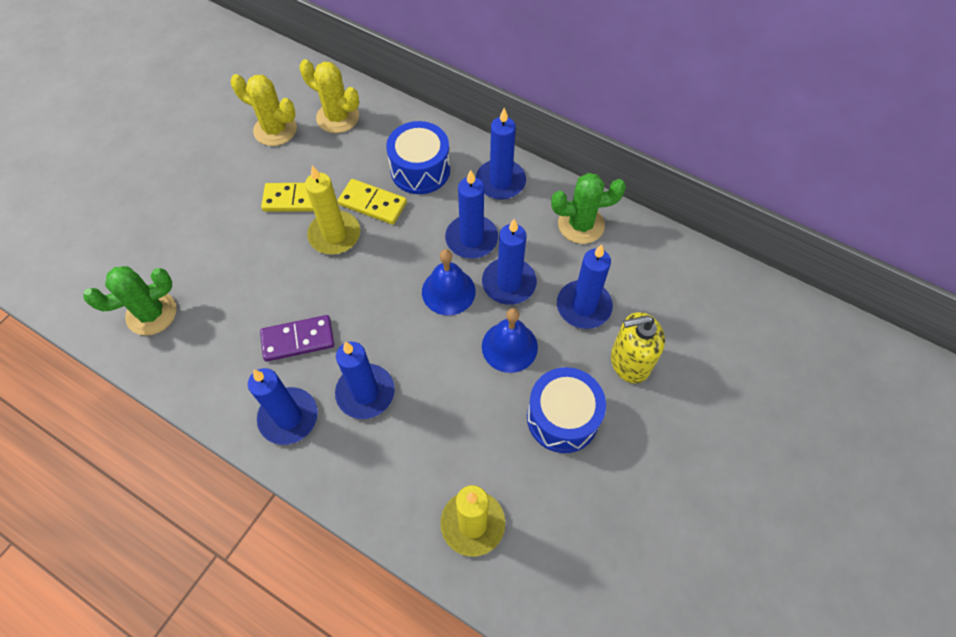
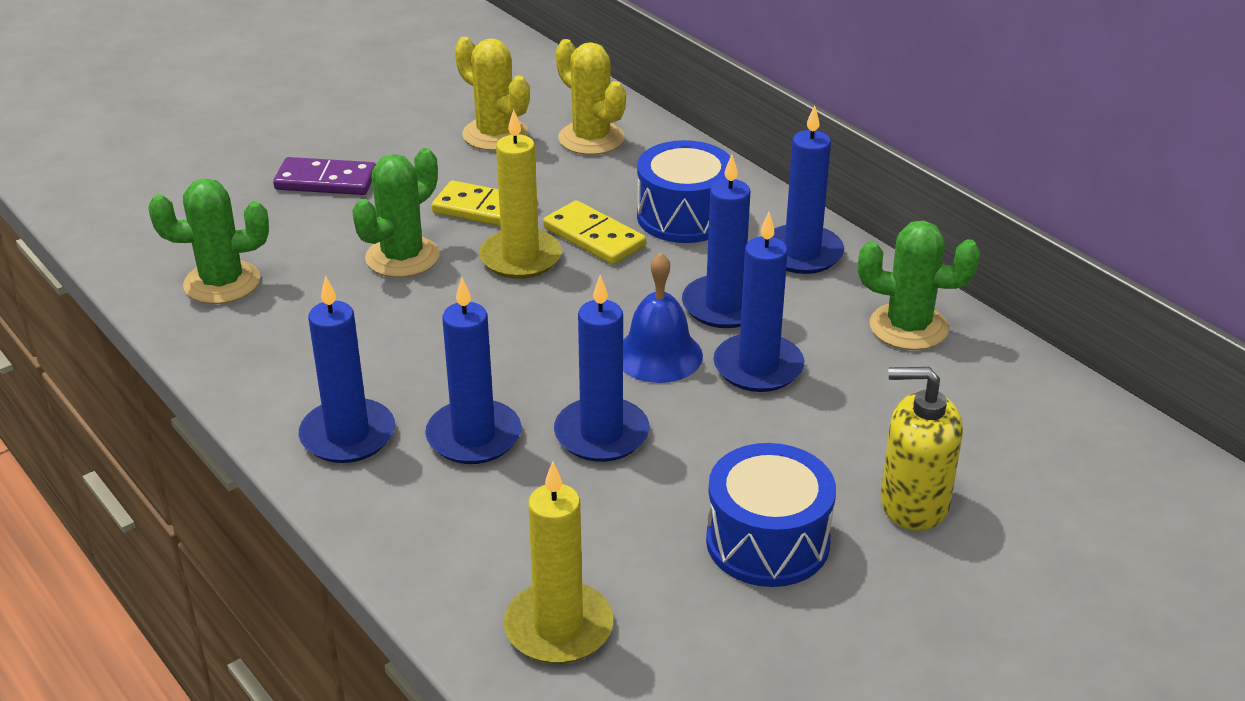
camera: 20 degrees right, 25 degrees down
purple domino [260,315,334,362] -> purple domino moved to [273,157,376,195]
blue bell [482,308,538,373] -> none
blue candle [557,244,613,329] -> blue candle moved to [554,275,649,462]
none -> green cactus [352,148,440,278]

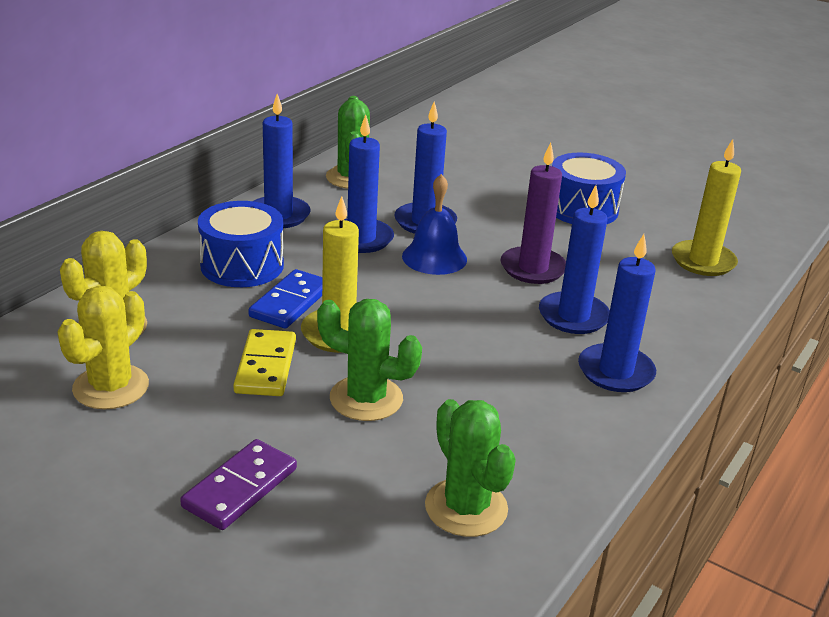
camera: 110 degrees left, 5 degrees down
purple domino [273,157,376,195] -> purple domino turned 45 degrees clockwise [180,439,297,530]
yellow domino [543,200,646,265] -> blue domino [249,269,323,329]
blue candle [554,275,649,462] -> purple candle [500,143,566,284]
yellow soap dispenser [881,367,963,531] -> none

